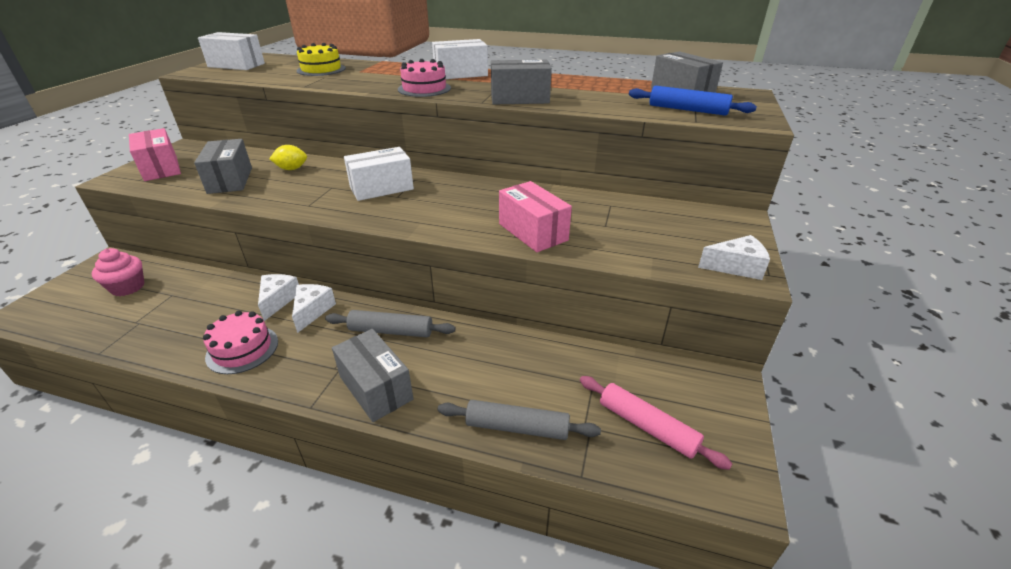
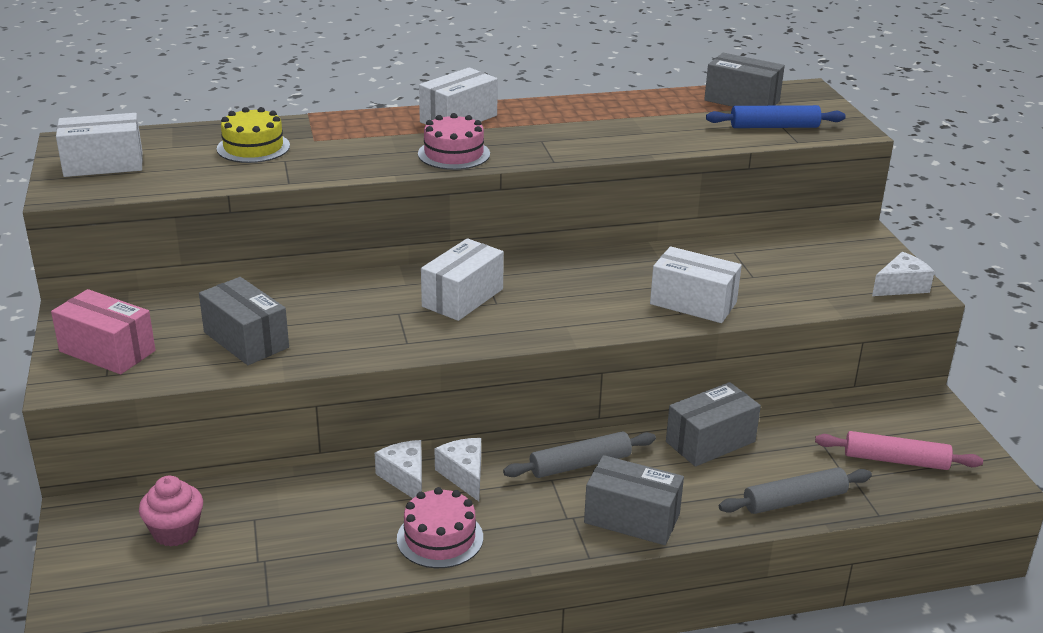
camera: 30 degrees left, 5 degrees down
yellow lemon [270,145,307,170] -> none
grey box [491,60,552,104] -> grey box moved to [666,382,761,467]
pink box [499,181,572,252] -> white box [650,246,742,323]

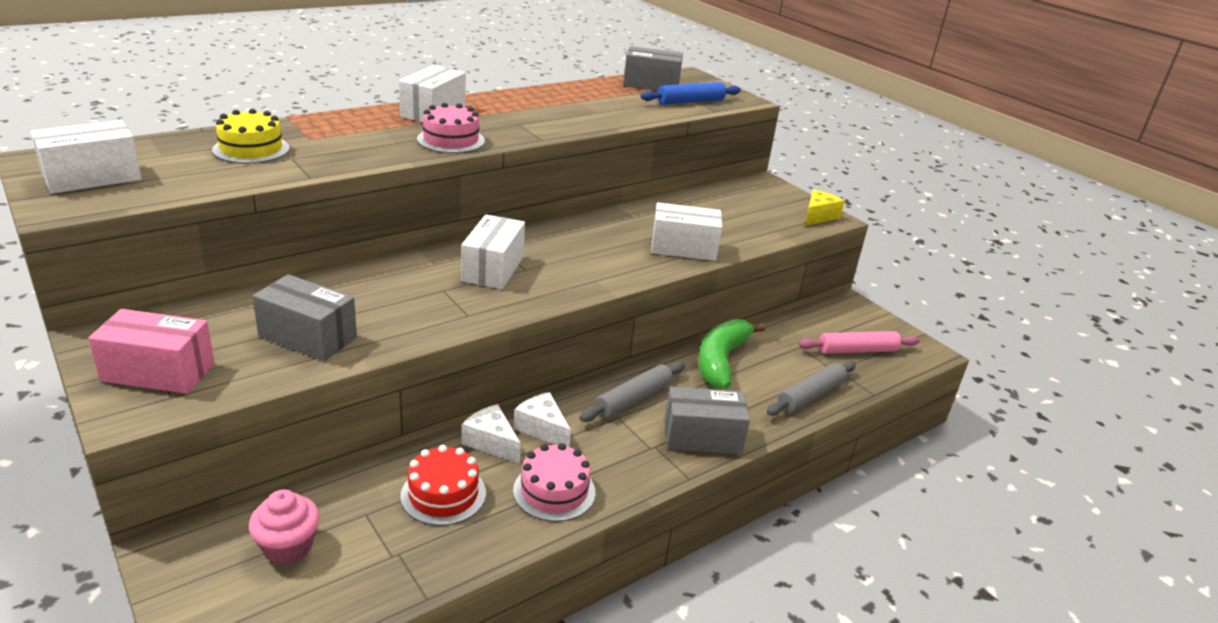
camera: 25 degrees left, 0 degrees up
grey box [666,382,761,467] -> green banana [698,319,766,389]
white cheese [872,252,935,296] -> yellow cheese [805,189,845,226]
none -> red cake [400,445,486,526]

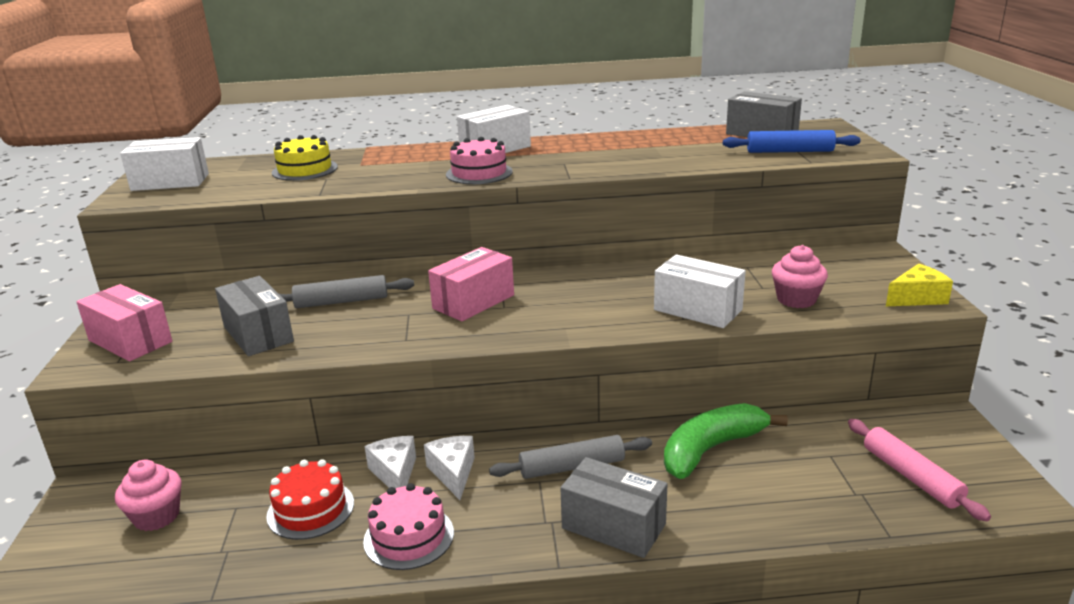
camera: 35 degrees right, 5 degrees down
white box [461,215,525,289] -> pink box [428,247,514,321]
grey rolling pin [767,361,856,416] -> grey rolling pin moved to [278,275,414,308]
pink rolling pin [799,331,920,354] -> pink rolling pin turned 45 degrees clockwise [848,419,991,521]
none -> pink cupcake [772,245,828,308]

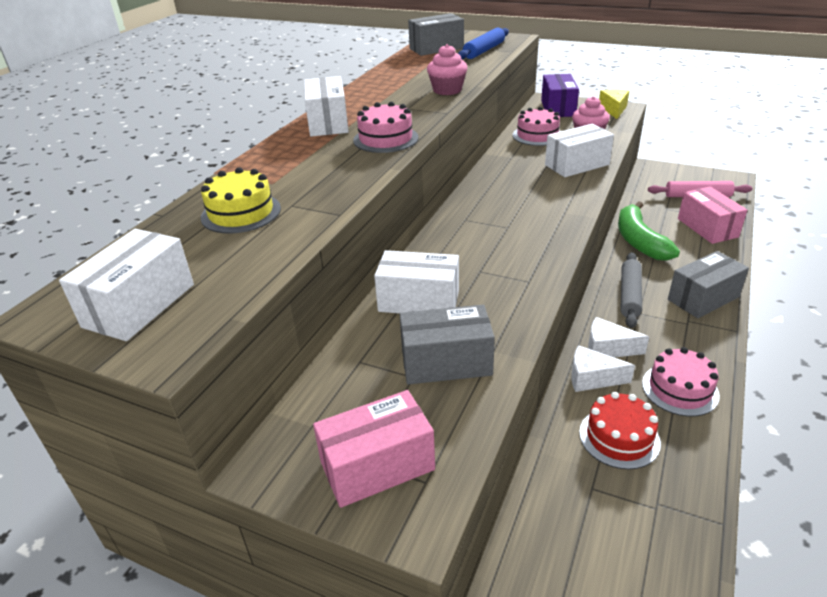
camera: 60 degrees left, 10 degrees up
pink cupcake [115,459,182,531] -> pink cupcake moved to [427,44,468,95]
grey rolling pin [278,275,414,308] -> white box [374,250,459,314]
pink box [428,247,514,321] -> pink box moved to [678,186,747,244]
none -> pink cake [513,107,561,146]
none -> purple box [541,74,579,117]

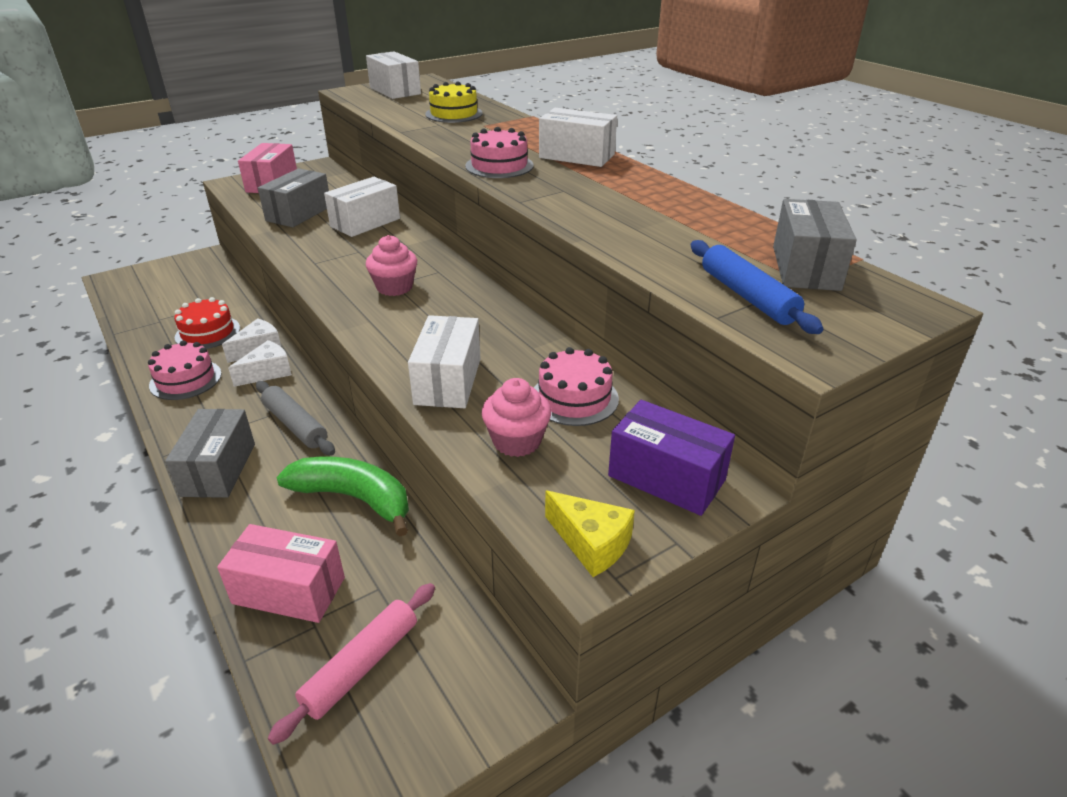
camera: 120 degrees right, 0 degrees up
pink cupcake [427,44,468,95] -> pink cupcake moved to [366,235,417,296]

